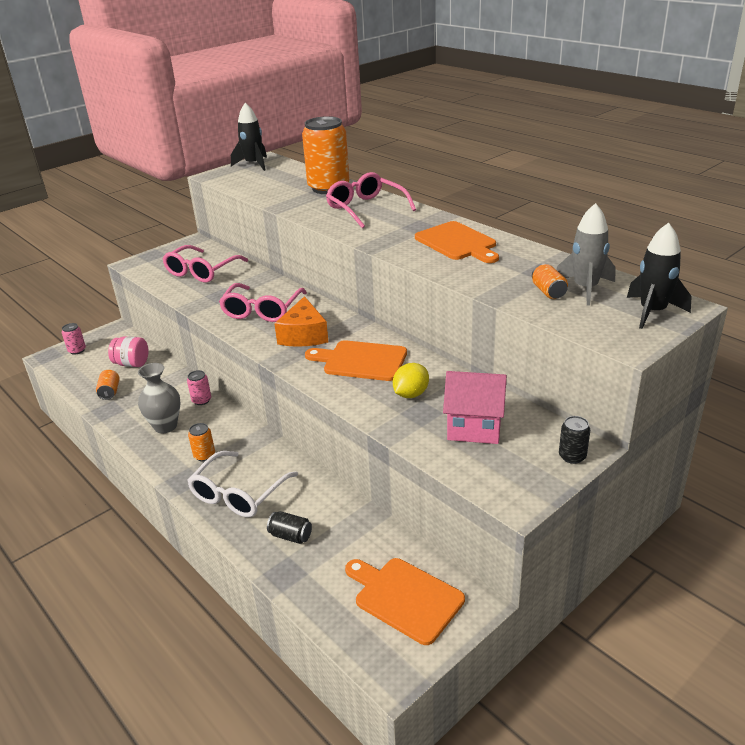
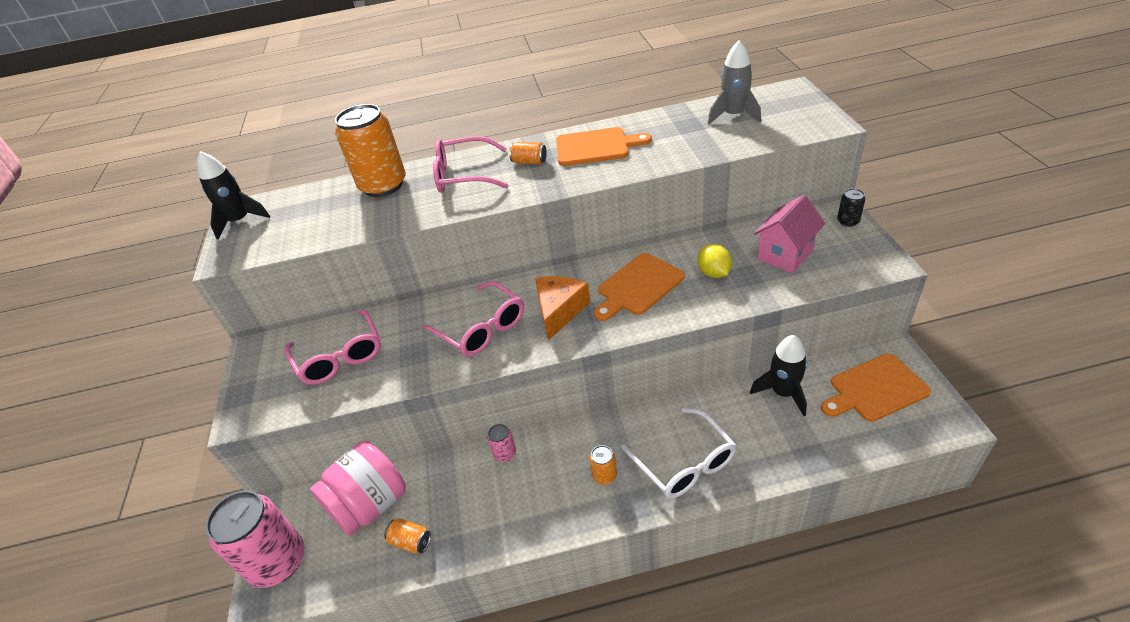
camera: 55 degrees left, 10 degrees up
pink can [62,323,86,355] -> pink can [206,491,304,588], size x2.34
pink jar [108,336,148,367] -> pink jar [310,441,406,535], size x1.72
grey vase [138,363,180,433] -> none
black can [267,511,312,544] -> none
orange cheese [274,296,328,347] -> orange cheese turned 105 degrees counterclockwise [535,276,590,340]
orange can [532,264,568,299] -> orange can moved to [509,142,547,165]
black rocket [627,223,692,329] -> black rocket moved to [750,335,807,416]

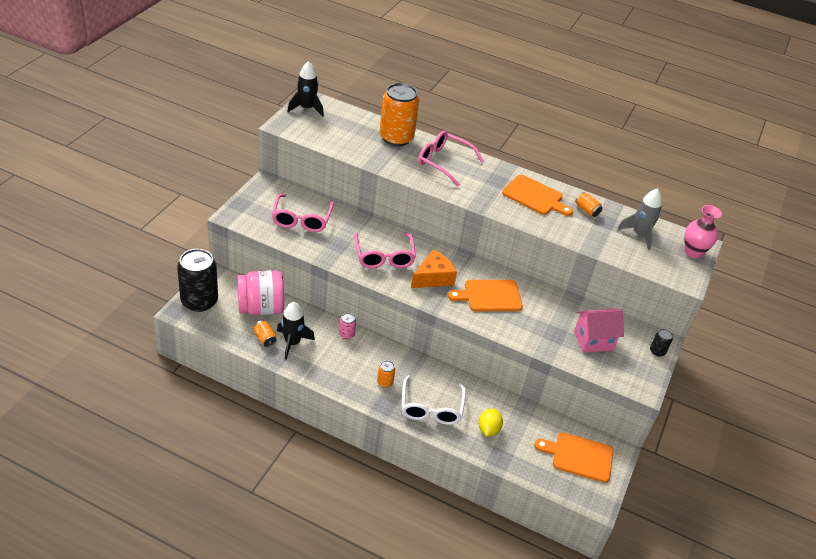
camera: 25 degrees right, 0 degrees up
pink can [206,491,304,588] -> black can [177,249,218,312]
orange can [509,142,547,165] -> orange can moved to [575,192,602,217]
yellow lemon [698,244,732,278] -> yellow lemon moved to [478,408,503,436]
black rocket [750,335,807,416] -> black rocket moved to [277,302,315,360]
none -> pink vase [685,205,722,258]

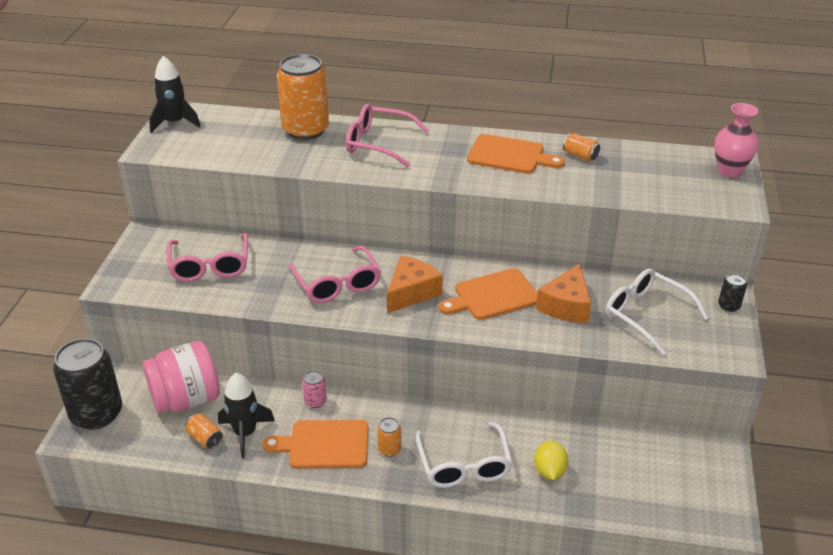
camera: 10 degrees left, 5 degrees down
orange cutting board [534,432,613,483] -> orange cutting board moved to [262,420,368,468]
pink house [574,309,624,353] -> white glasses [606,268,708,355]
grey rocket [618,188,662,250] -> none
none -> orange cheese [536,263,591,323]

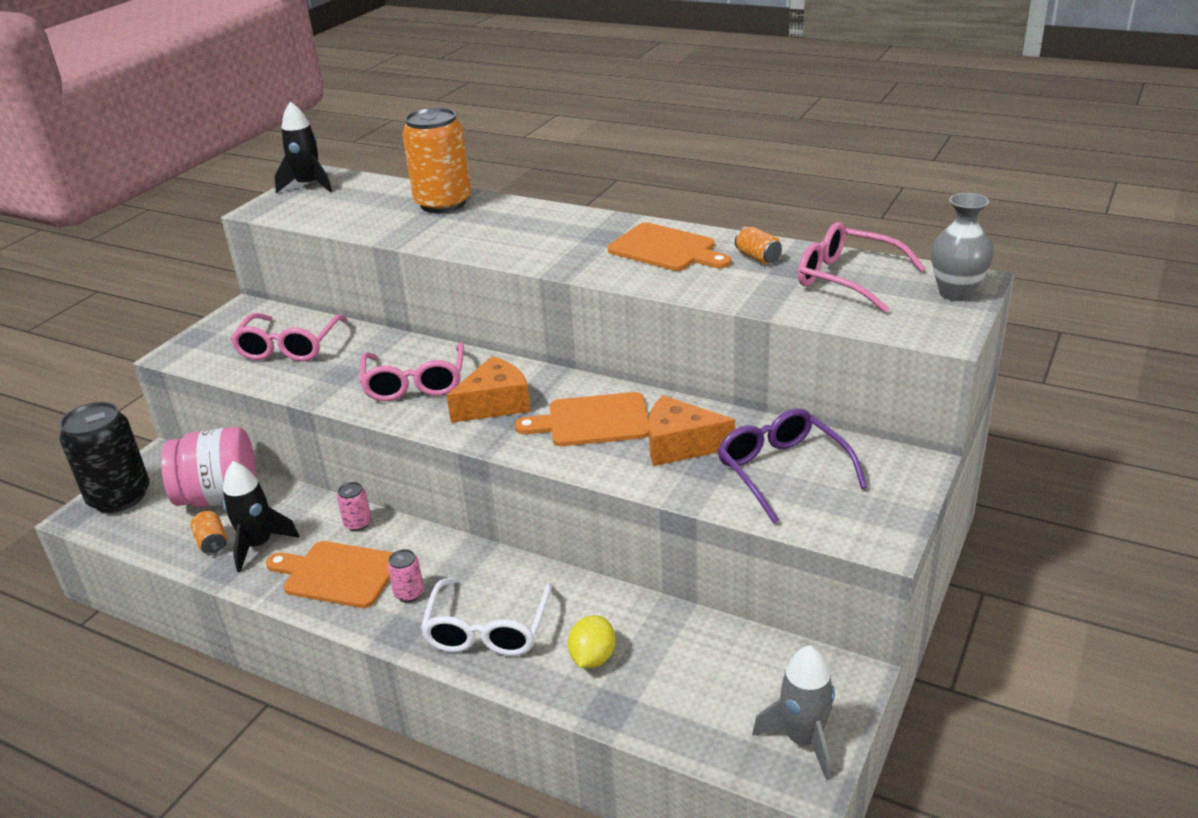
camera: 20 degrees right, 5 degrees down
pink glasses [346,104,429,167] -> pink glasses moved to [798,222,925,313]
orange can [377,417,401,457] -> pink can [387,549,424,602]
orange cheese [536,263,591,323] -> orange cheese turned 60 degrees clockwise [649,395,735,466]
white glasses [606,268,708,355] -> purple glasses [718,408,867,523]
pink vase [714,103,758,178] -> grey vase [931,193,994,301]
black can [718,273,747,312] -> none
none -> grey rocket [752,645,835,780]

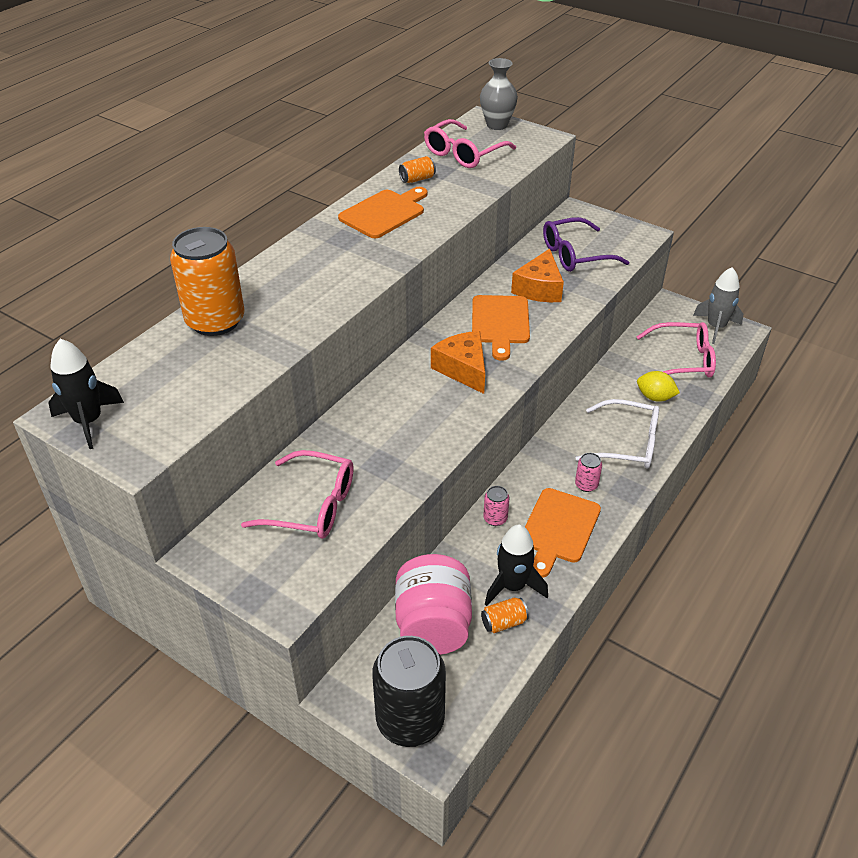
camera: 85 degrees left, 10 degrees up
pink glasses [359,343,464,401] -> pink glasses moved to [636,322,716,378]

